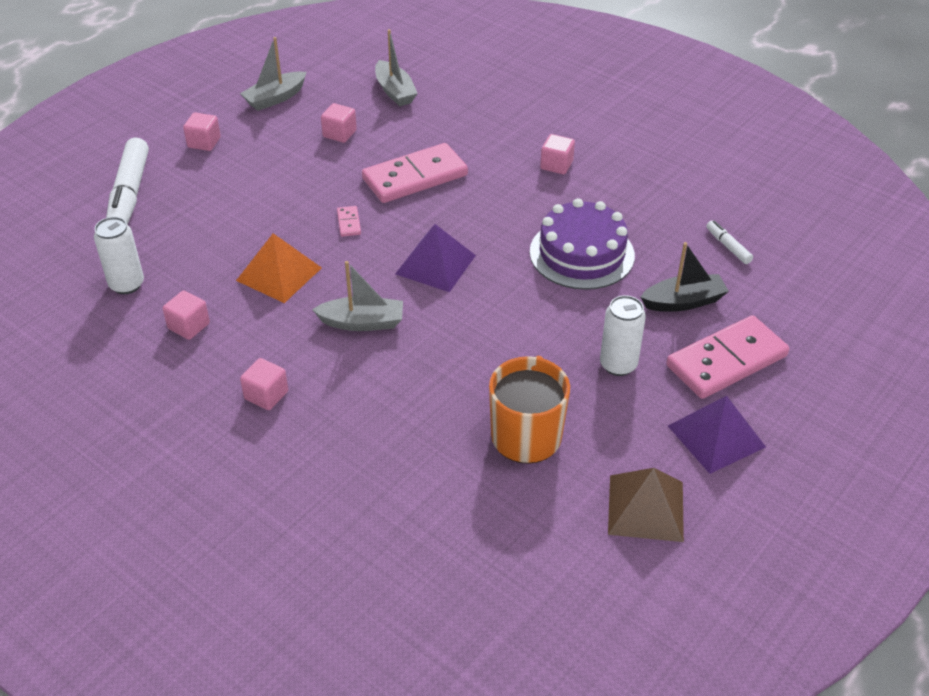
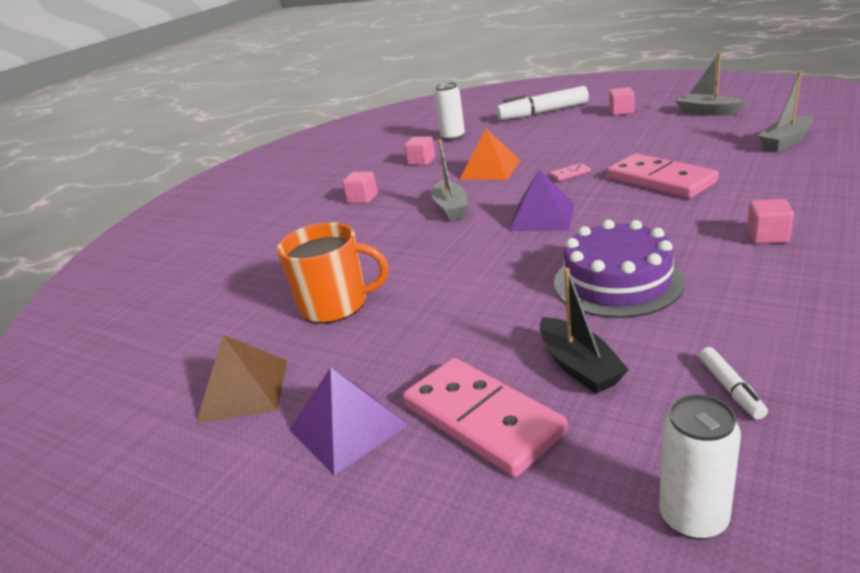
camera: 85 degrees right, 15 degrees down
pink cube [321,103,357,143] -> none
white can [600,295,646,376] -> white can moved to [659,394,741,540]
white marker [706,220,753,264] -> white marker turned 120 degrees clockwise [699,347,768,419]

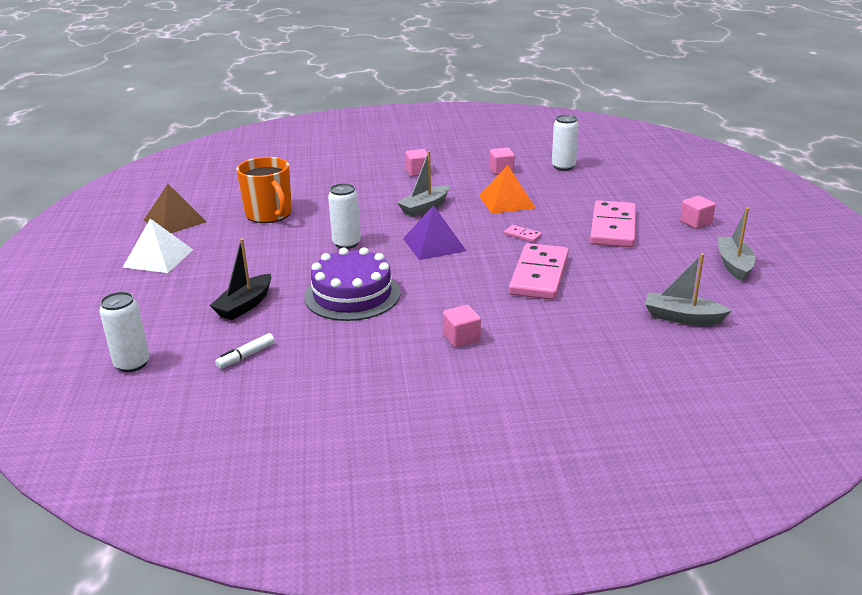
camera: 50 degrees right, 0 degrees up
purple pyramid [289,367,408,475] -> white pyramid [122,219,193,273]
pink domino [403,358,568,477] -> pink domino moved to [590,200,636,247]
white marker [496,86,589,120] -> none
none -> white can [328,183,361,249]

